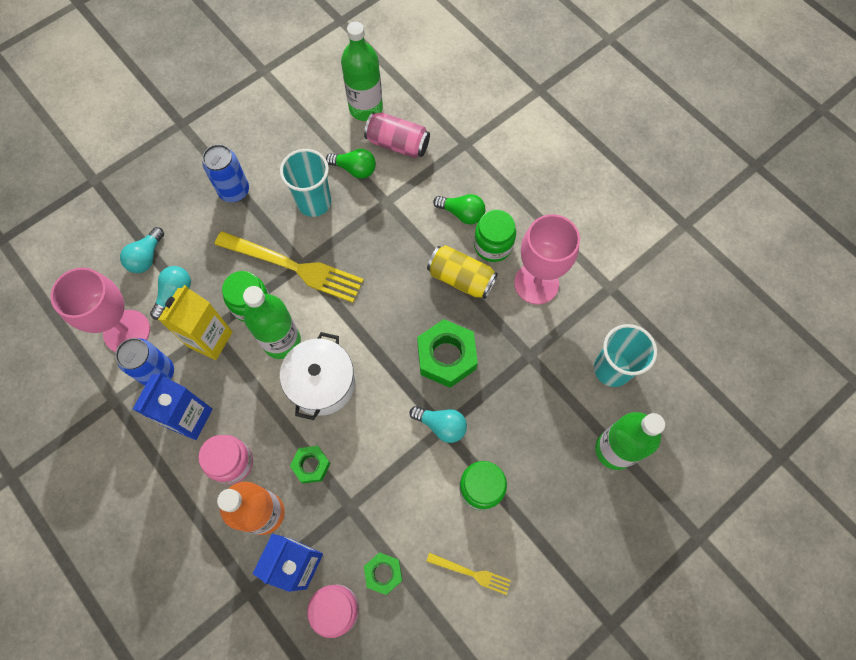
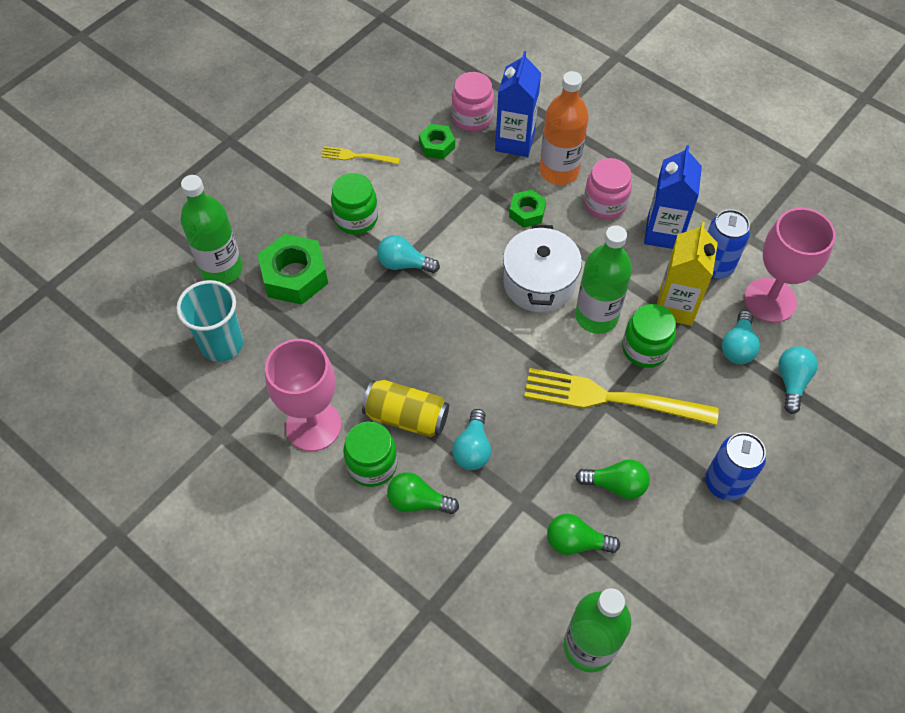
camera: 170 degrees right, 10 degrees down
turquoise cup [280,149,331,217] -> green light bulb [575,459,650,499]
pink can [364,112,430,158] -> none
green nut [417,319,478,388] -> green nut moved to [258,234,328,305]
none -> turquoise light bulb [452,409,491,470]

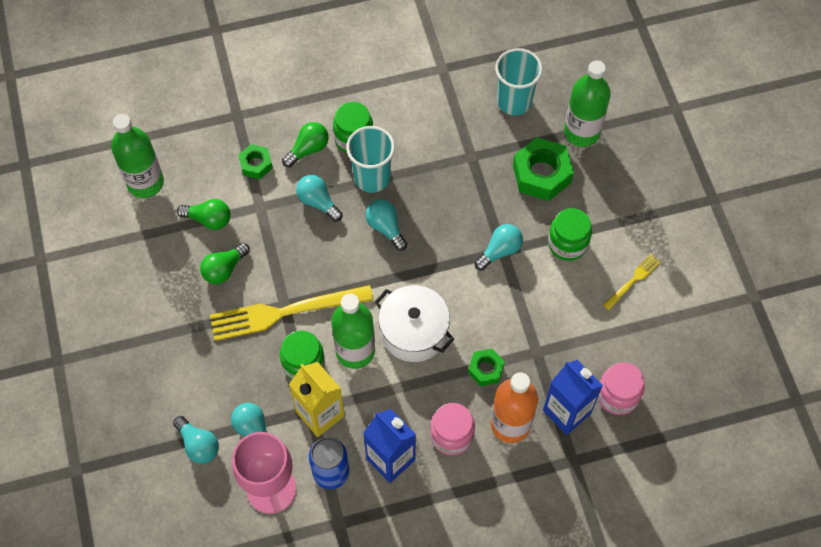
camera: 125 degrees right, 5 degrees up
pink goblet [265,339,341,451] -> none
yellow can [362,380,449,437] -> turquoise cup [346,126,395,193]
green nut [419,124,455,159] -> green nut moved to [238,144,273,179]
yellow fork [524,368,719,425] -> yellow fork turned 150 degrees counterclockwise [210,285,373,341]
green light bulb [547,514,620,555] -> green light bulb turned 60 degrees clockwise [177,199,231,230]
blue can [705,432,766,501] -> none
none -> turquoise light bulb [366,199,407,251]

